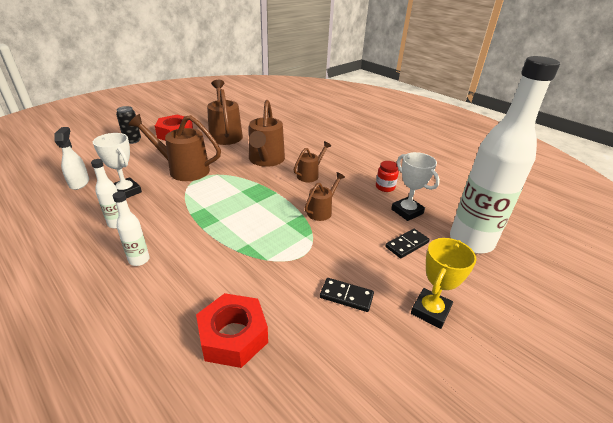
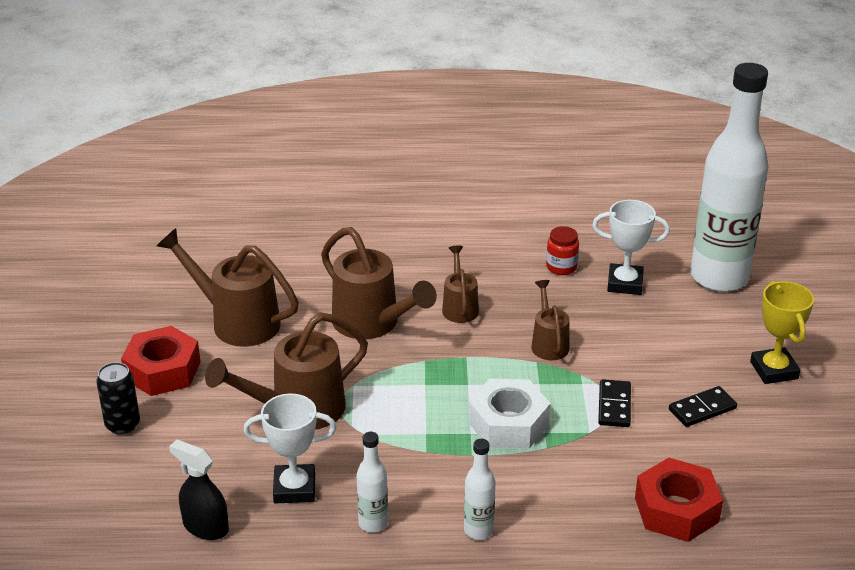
camera: 45 degrees left, 0 degrees up
white spray bottle [54,127,89,190] -> black spray bottle [169,440,229,540]
black domino [385,229,430,258] -> black domino moved to [598,379,631,427]
none -> white nut [468,379,551,448]

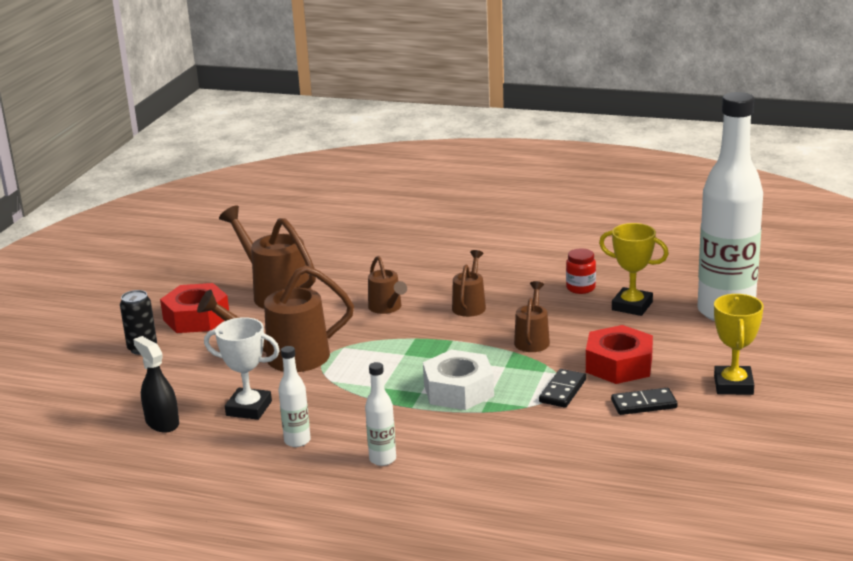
camera: 20 degrees right, 10 degrees down
brown watering can [321,227,437,339] -> brown watering can [368,256,407,314], size x0.56
white trophy [592,200,670,295] -> yellow trophy [599,223,669,316]
red nut [635,458,723,542] -> red nut moved to [586,325,653,384]

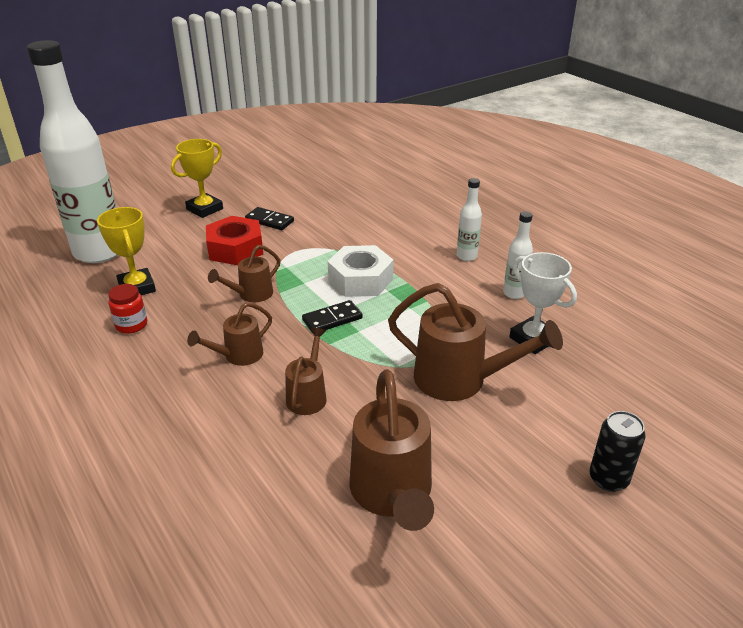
camera: 145 degrees left, 10 degrees up
black spray bottle [133,336,179,432] -> none
red nut [160,283,229,333] -> none
black domino [539,369,586,408] -> black domino moved to [302,300,363,333]

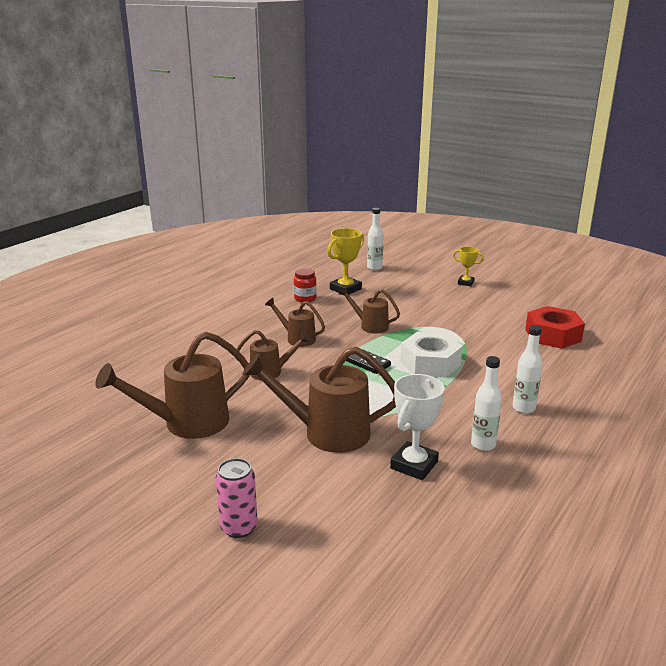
camera: 70 degrees right, 10 degrees down
white bottle [27,40,117,263] -> white bottle [367,208,383,270], size x0.41
yellow trophy [171,139,223,218] -> yellow trophy [453,247,484,286], size x0.61
red nut [206,216,263,265] -> red nut moved to [525,306,585,349]
black domino [245,207,294,230] -> none
brown watering can [388,283,563,401] -> brown watering can turned 90 degrees clockwise [242,347,396,453]
black can [590,411,646,492] -> pink can [216,458,258,538]

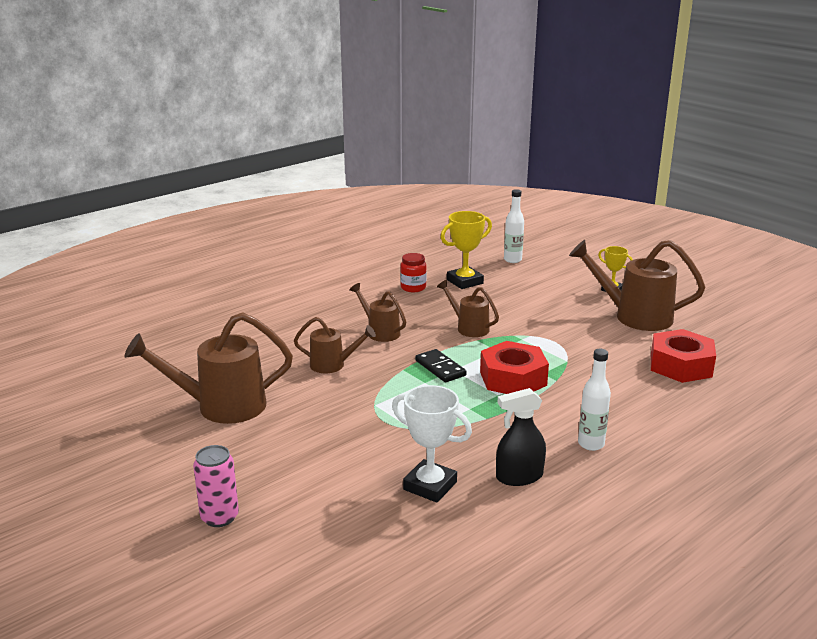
camera: 15 degrees right, 0 degrees up
brown watering can [242,347,396,453] -> brown watering can moved to [569,240,705,331]
white trophy [390,374,445,480] -> white trophy turned 75 degrees clockwise [392,385,472,503]
white nut [400,332,463,377] -> red nut [480,341,549,394]
white bottle [471,356,502,451] -> black spray bottle [496,388,546,486]

